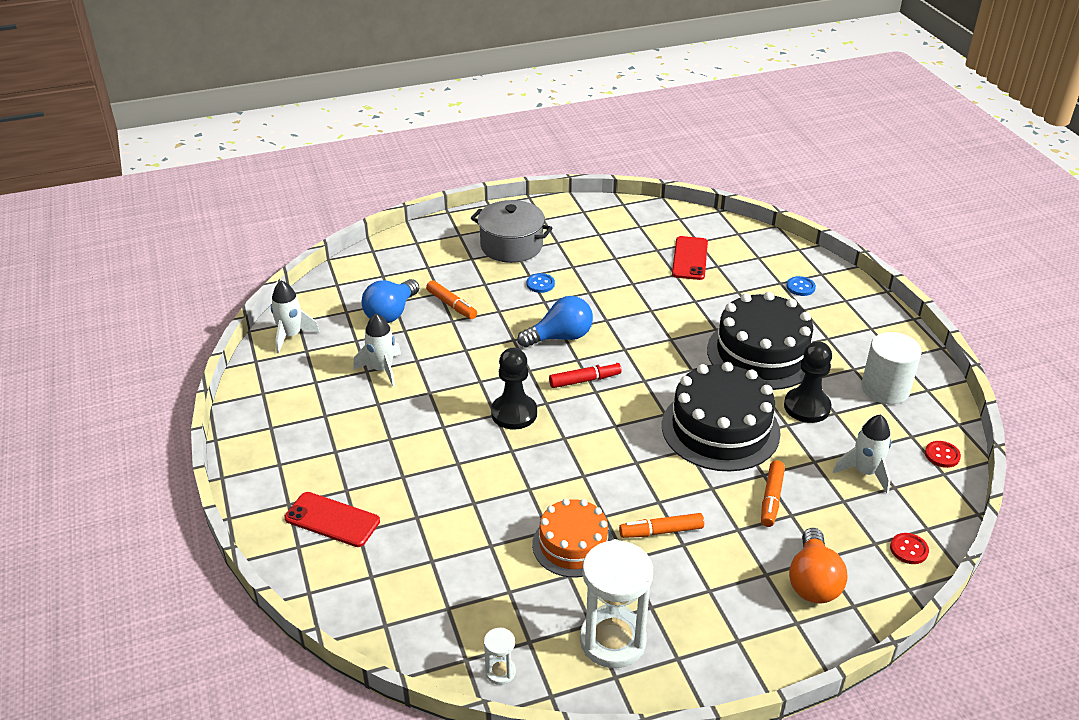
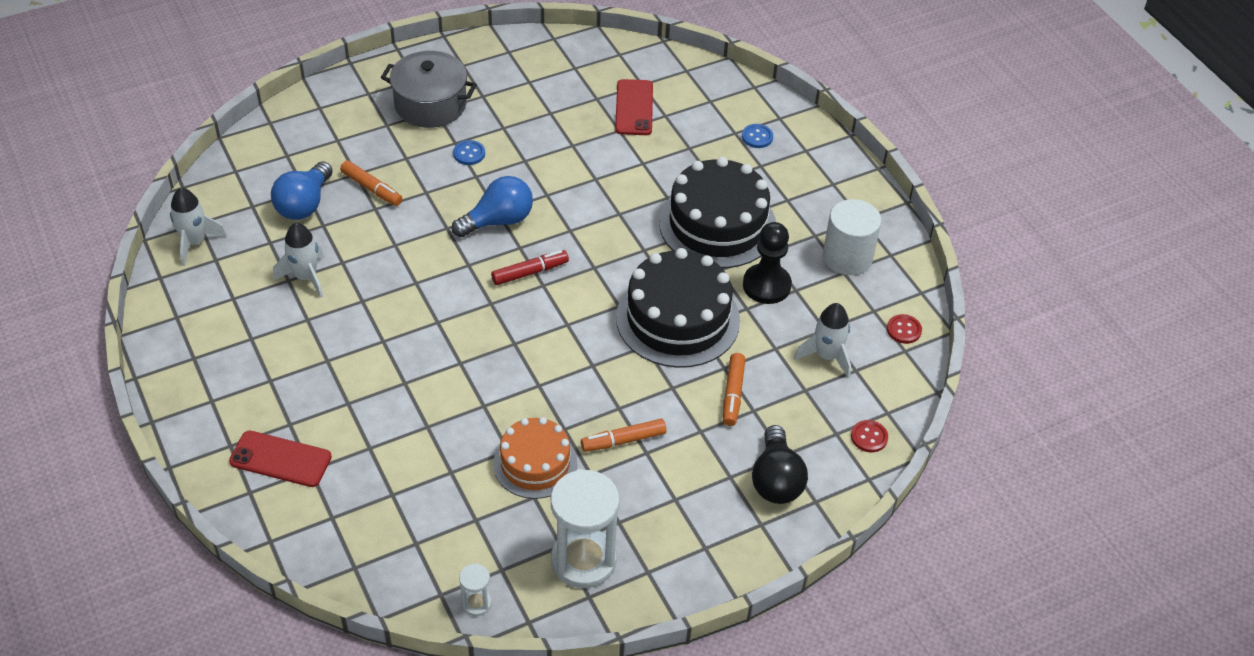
camera: 10 degrees left, 10 degrees up
black pawn [491,348,537,430] -> none
orange light bulb [789,528,848,603] -> black light bulb [752,425,808,504]

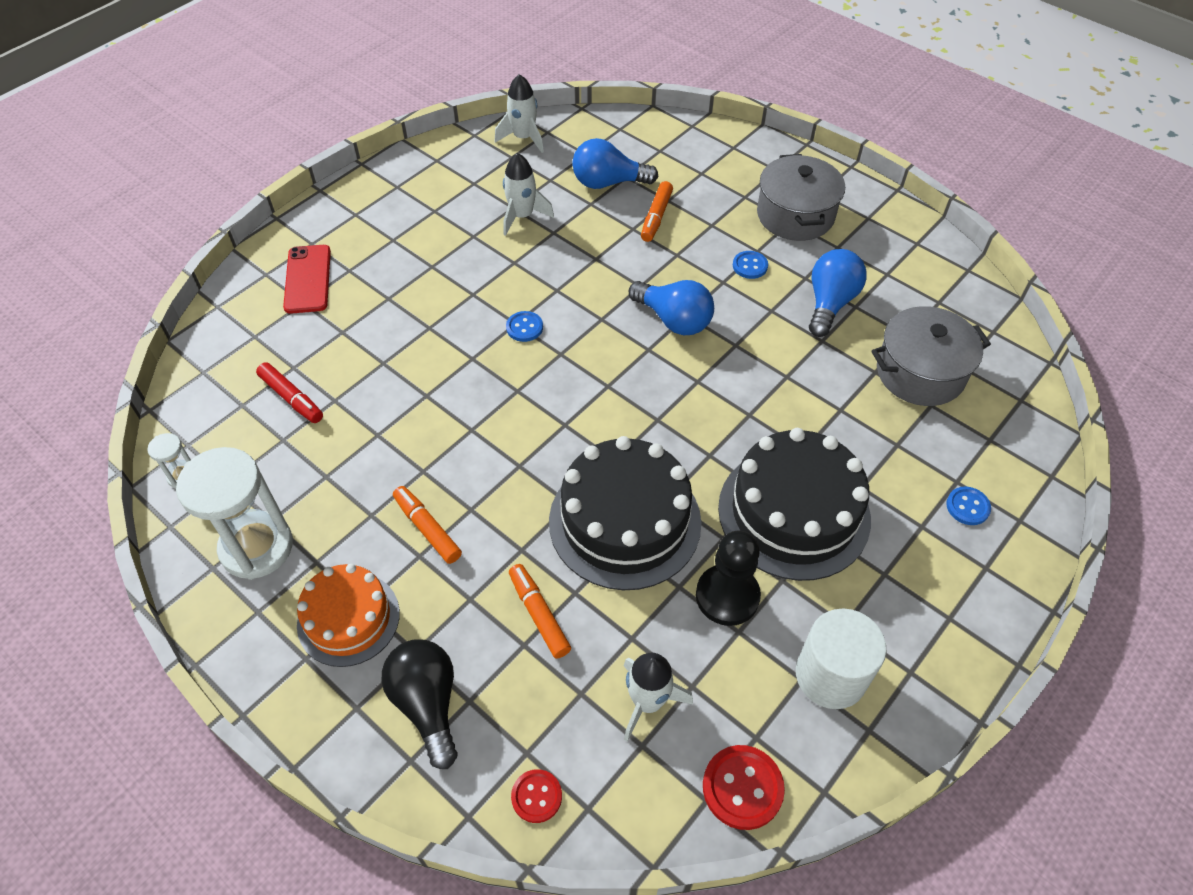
camera: 70 degrees right, 5 degrees up
red marker [491,250,569,285] -> red marker moved to [256,362,323,423]
orange cake [493,417,577,499] -> orange cake moved to [297,564,400,667]
red phone [615,79,653,135] -> grey pot [871,306,991,406]
orange marker [723,353,746,426] -> orange marker turned 75 degrees clockwise [509,564,571,659]
black light bulb [752,425,808,504] -> black light bulb turned 90 degrees clockwise [382,639,458,769]
red button [887,314,922,344] -> red button [703,745,785,830], size x1.59
none -> blue button [506,311,543,342]
none -> blue light bulb [809,249,867,337]

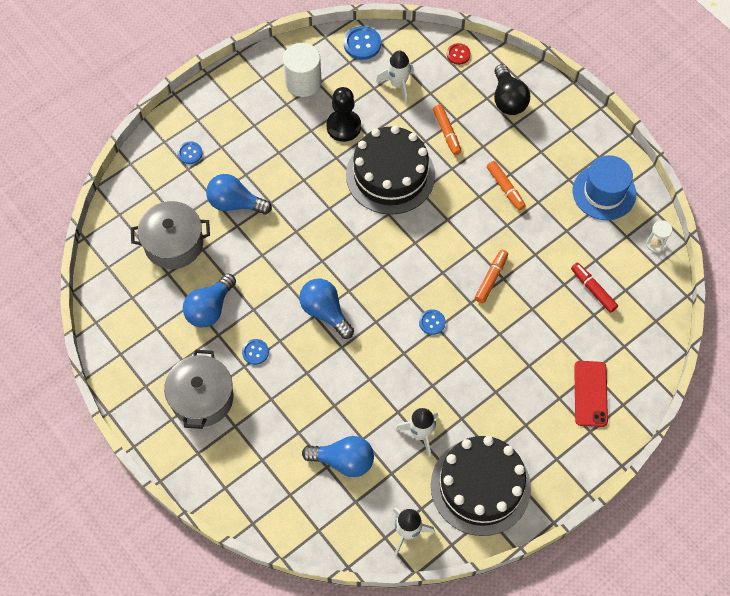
camera: 170 degrees left, 10 degrees up
white hourglass [176,447,293,580] -> blue hat [573,155,636,220]
orange cake [297,564,400,667] -> none
orange marker [641,181,673,242] -> orange marker moved to [475,250,508,303]
red button [703,745,785,830] -> blue button [344,26,381,60]
black cake [718,428,871,581] -> black cake moved to [431,436,531,536]
none -> blue light bulb [206,174,272,214]

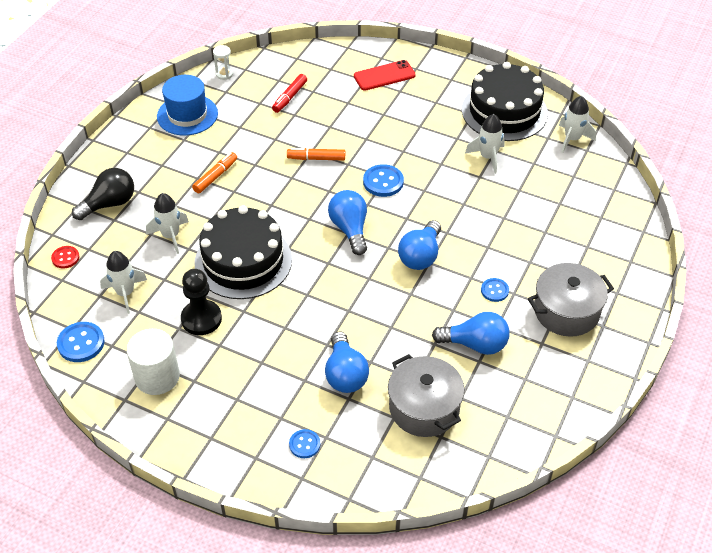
camera: 115 degrees left, 15 degrees down
blue light bulb [302,436,374,477] -> blue light bulb moved to [328,190,367,255]
blue button [419,309,446,335] -> blue button [363,164,404,197], size x1.59
orange marker [433,104,461,155] -> white rocket [146,193,189,254]

